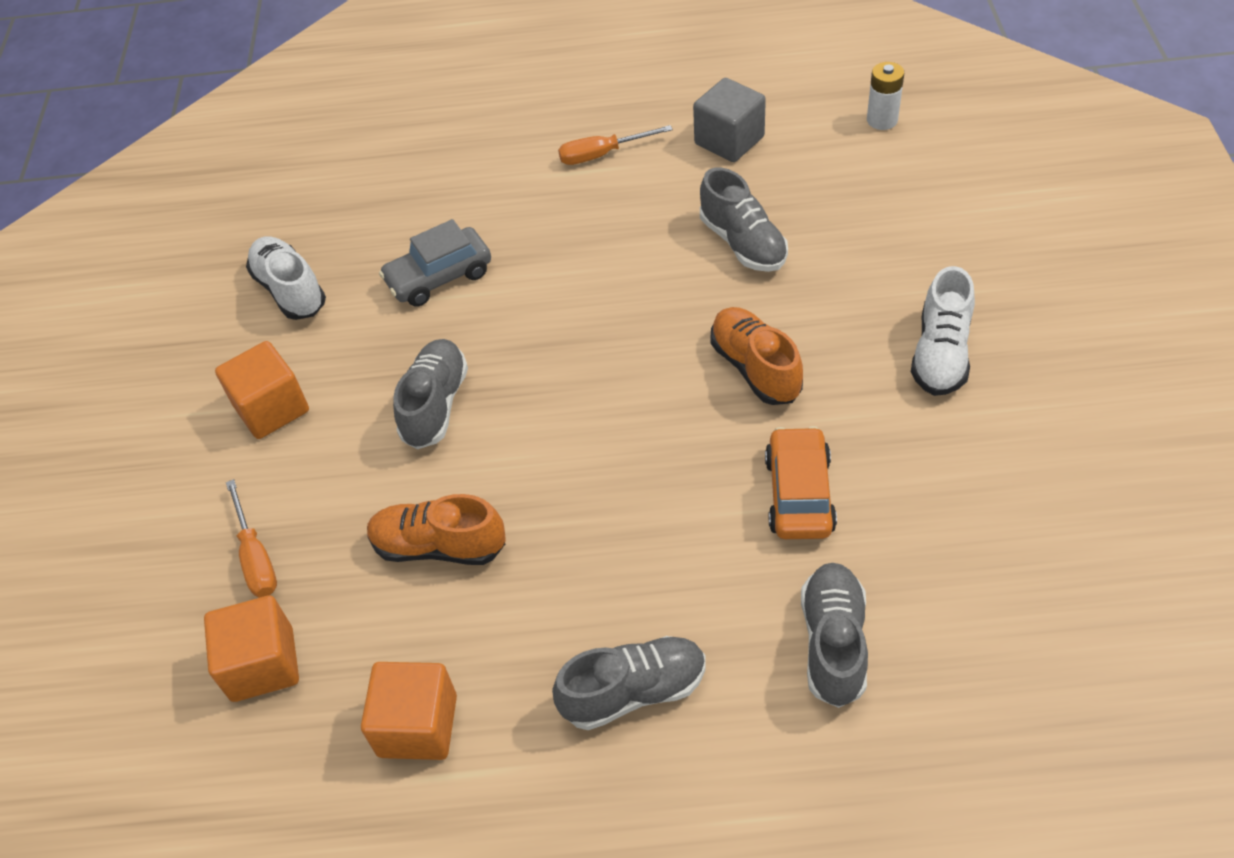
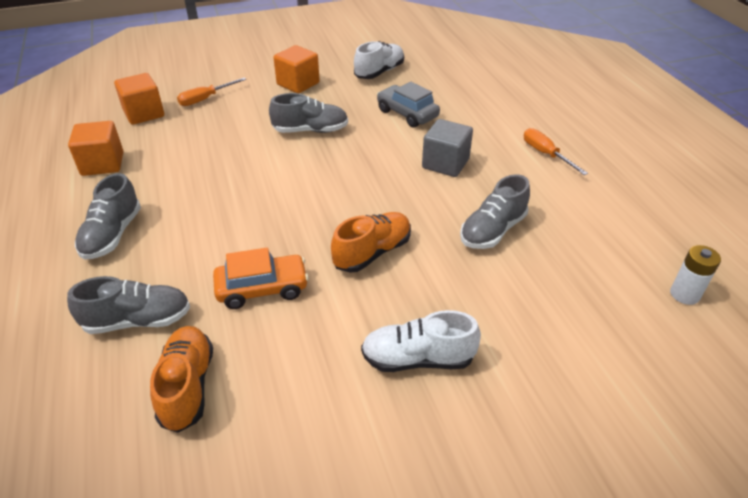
camera: 70 degrees right, 10 degrees down
orange shoe [367,494,506,565] -> orange shoe moved to [150,326,213,433]
grey shoe [552,636,706,730] -> grey shoe turned 45 degrees clockwise [75,173,141,260]
grey cube [693,78,766,162] -> grey cube moved to [422,119,473,177]

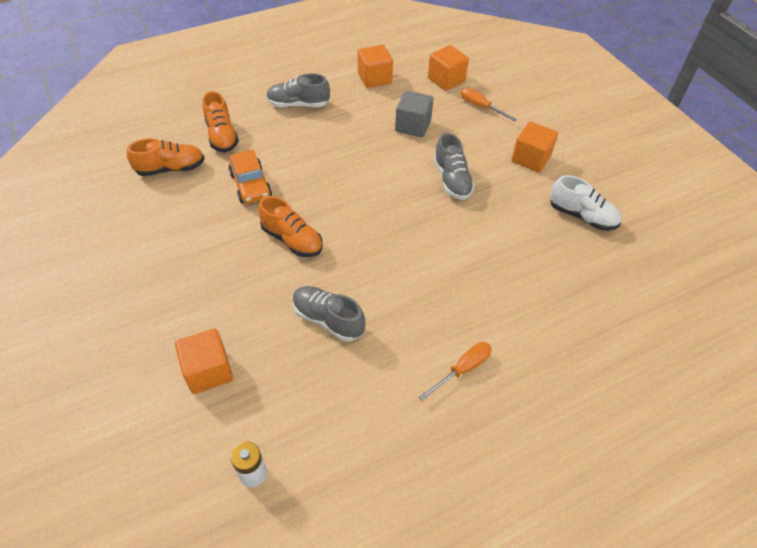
camera: 80 degrees right, 10 degrees up
grey shoe [67,276,190,334] -> orange shoe [202,91,239,152]
white shoe [361,310,481,372] -> none
grey car [377,82,440,128] -> none
grey cube [422,119,473,177] -> grey cube moved to [395,90,434,137]
none -> orange cube [175,329,233,394]

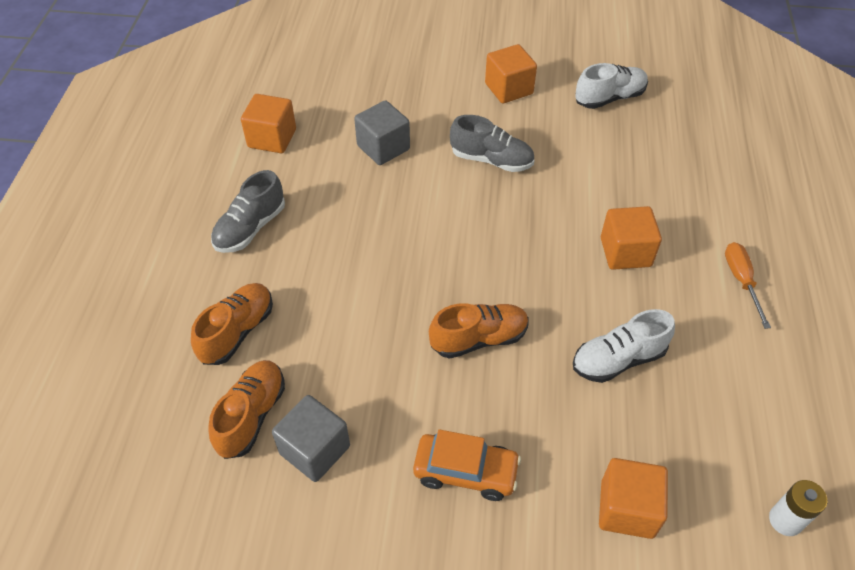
camera: 55 degrees left, 0 degrees up
orange shoe [202,91,239,152] -> orange shoe turned 75 degrees counterclockwise [191,283,273,365]
orange car [228,150,272,204] -> orange car moved to [413,429,521,501]
grey shoe [293,286,365,341] -> white shoe [573,309,675,383]
orange cube [428,45,469,91] -> orange cube moved to [601,206,662,270]
orange screwdriver [461,87,517,122] -> none
none -> grey cube [272,395,350,482]

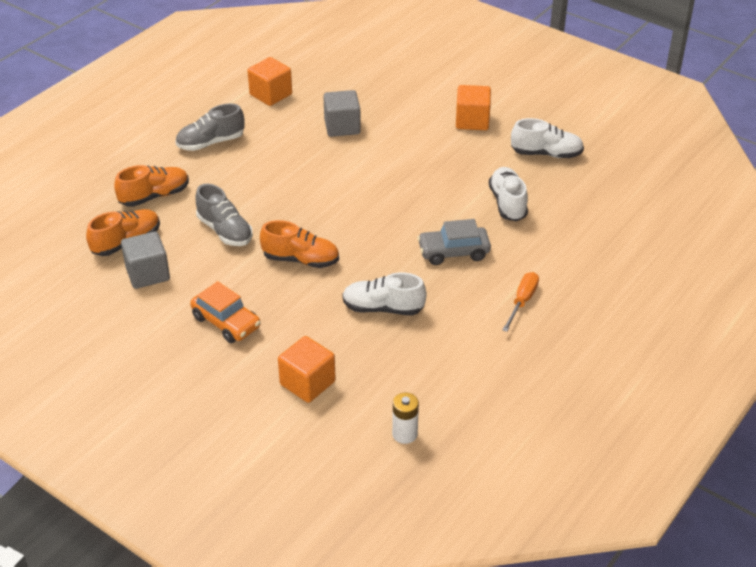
camera: 30 degrees right, 10 degrees down
grey shoe [450,115,534,172] -> grey shoe moved to [195,184,253,246]
orange cube [601,206,662,270] -> grey car [417,219,491,265]
none -> white shoe [489,167,528,221]

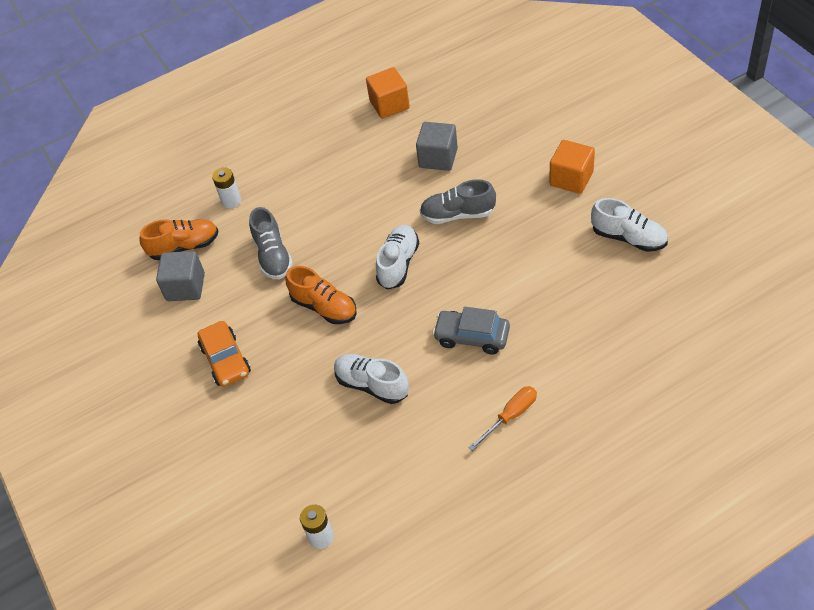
camera: 30 degrees right, 10 degrees up
orange shoe [114,165,189,207] -> white battery [212,167,241,208]
grey shoe [175,103,245,151] -> grey shoe moved to [420,179,496,224]
orange cube [278,336,336,403] -> none
white shoe [489,167,528,221] -> white shoe moved to [376,225,419,290]

